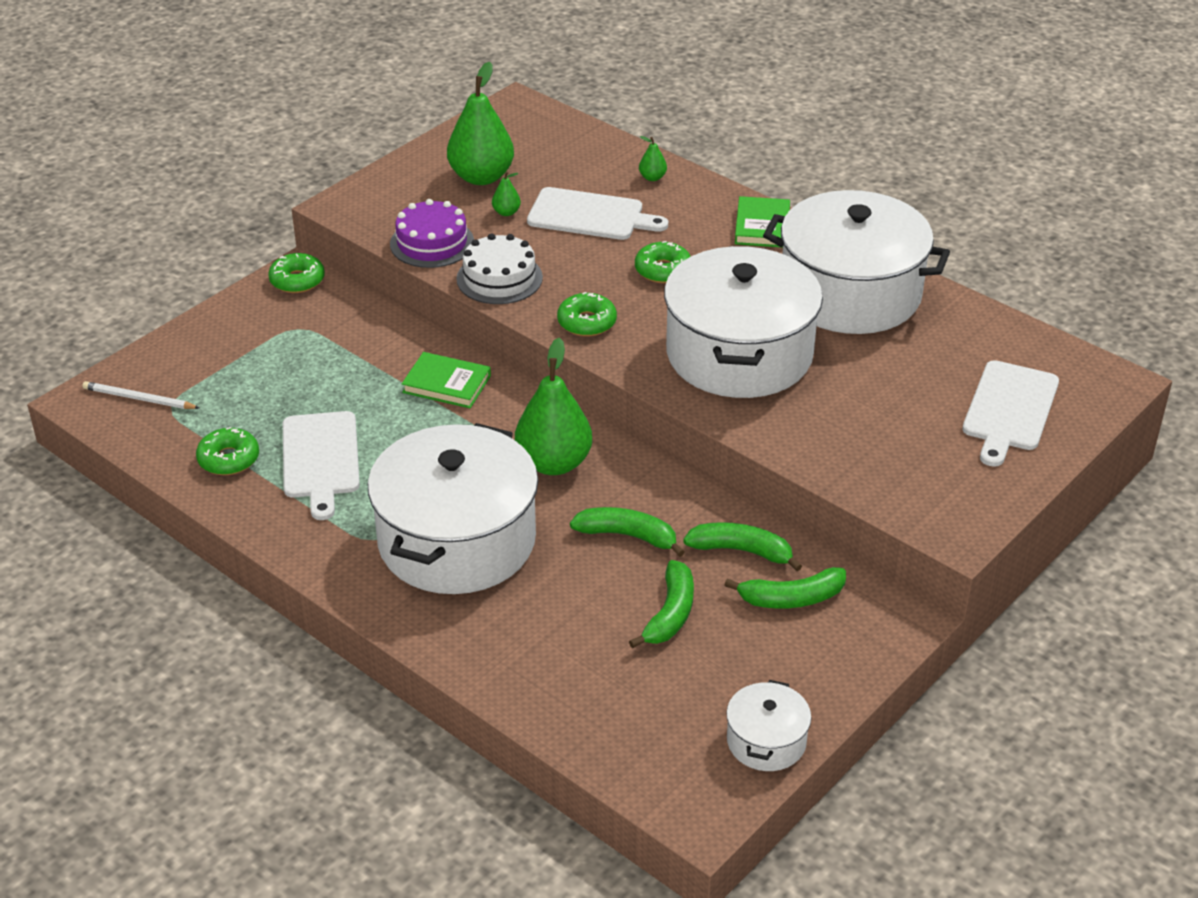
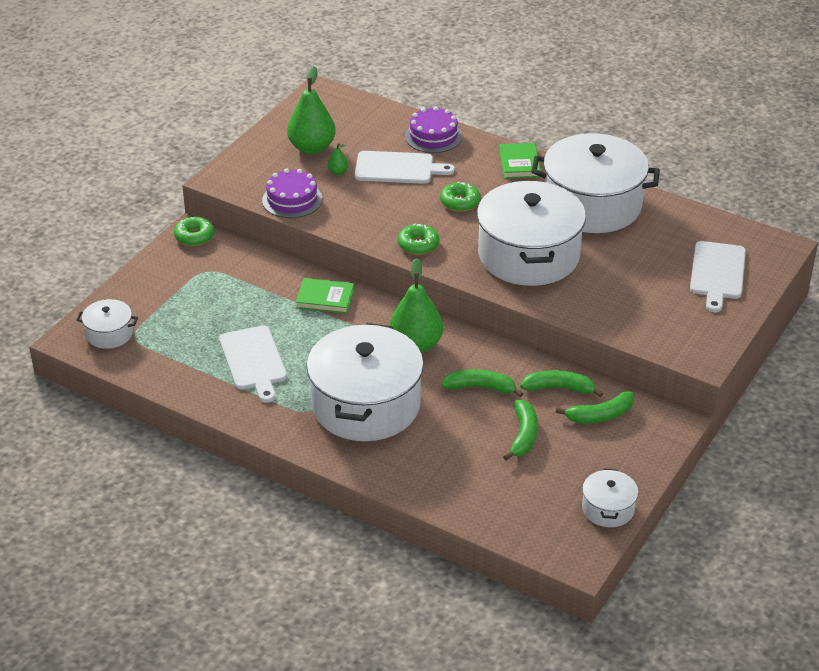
camera: 10 degrees left, 0 degrees up
white pencil [82,381,199,409] -> white pot [77,299,138,349]
green donut [196,427,259,475] -> none
white cake [456,233,543,304] -> none
green pear [639,136,667,181] -> purple cake [405,106,462,153]

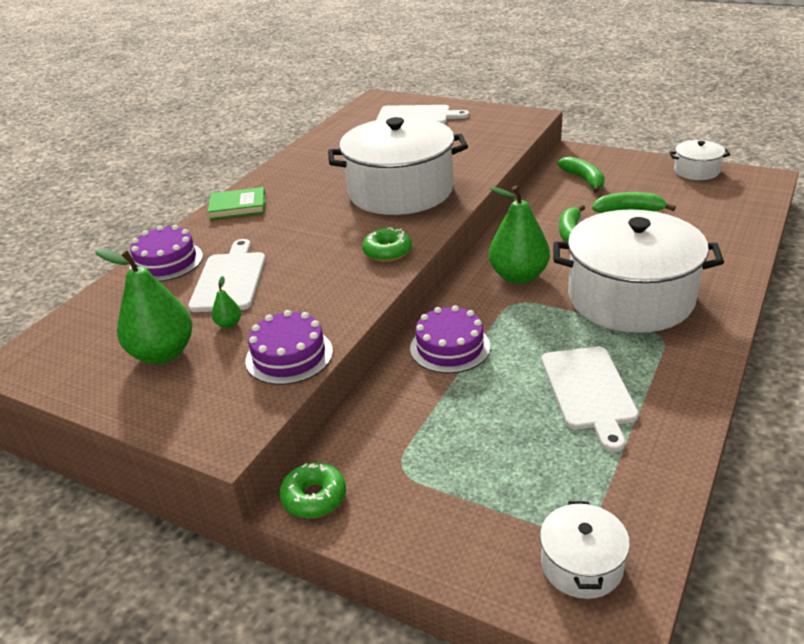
camera: 90 degrees left, 5 degrees down
white cutting board [219,325,287,403] -> white cutting board turned 105 degrees clockwise [542,347,639,452]
green book [296,278,354,314] -> purple cake [410,305,490,373]
green donut [440,182,481,212] -> none
green banana [520,370,603,397] -> none
white pot [531,133,660,233] -> none

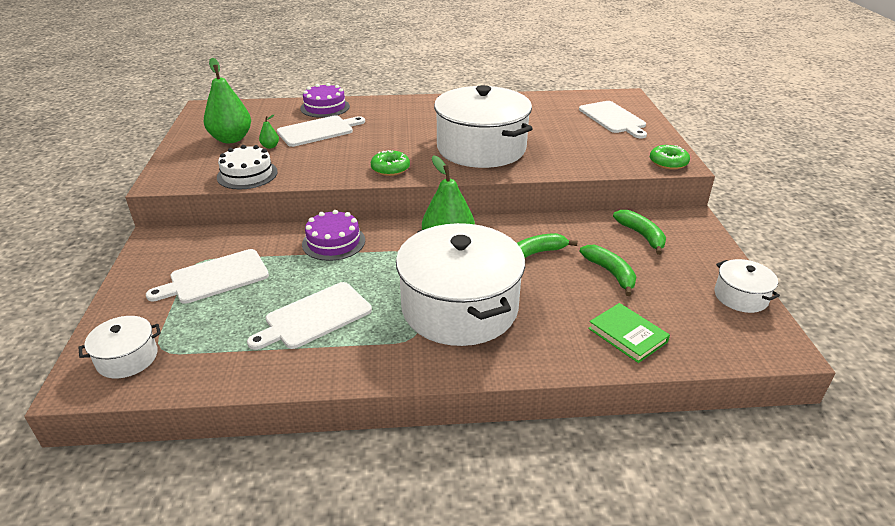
camera: 55 degrees right, 0 degrees up
green book [207,187,265,220] -> green book moved to [588,303,670,363]
purple cake [245,310,333,385] -> white cake [217,145,278,189]
green donut [279,462,346,518] -> green donut moved to [650,145,690,170]
green banana [557,156,605,193] -> green banana turned 60 degrees counterclockwise [613,210,666,255]
none -> white cutting board [146,249,269,304]

